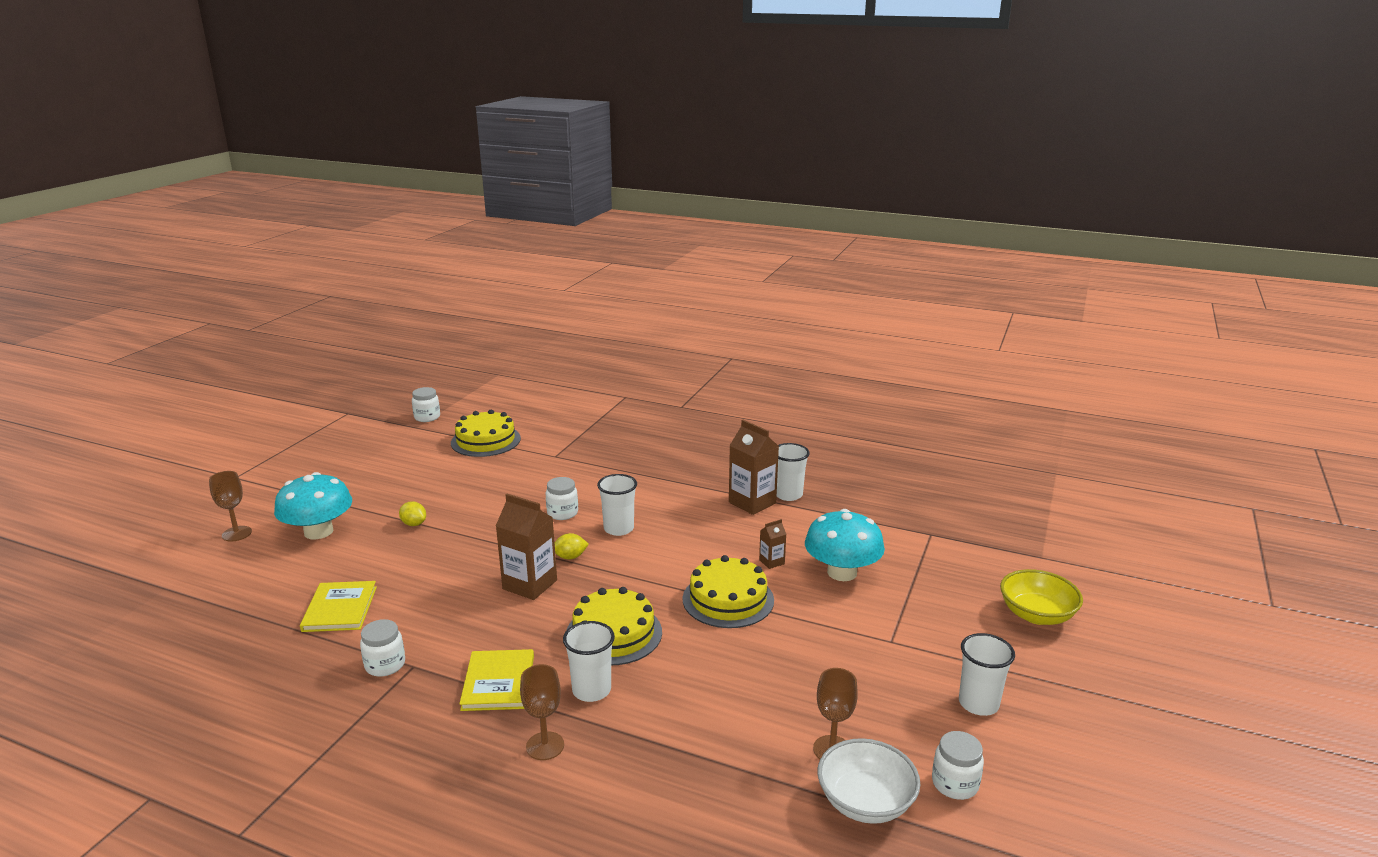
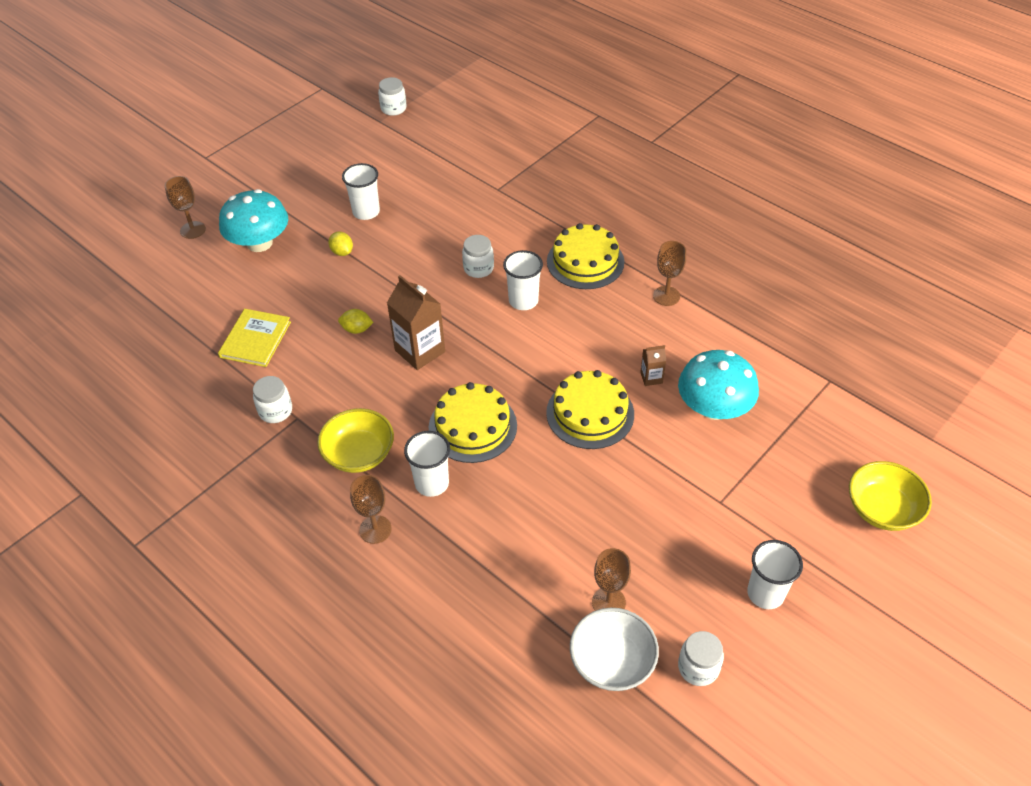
camera: 20 degrees right, 25 degrees up
yellow cake [451,410,521,457] -> yellow cake moved to [547,223,624,289]
yellow book [459,649,534,711] -> yellow bowl [317,408,394,473]
yellow lemon [555,533,589,559] -> yellow lemon moved to [338,309,374,334]
brown carton [729,420,779,515] -> brown goblet [653,241,686,306]
white cup [777,443,810,501] -> white cup moved to [342,163,380,220]

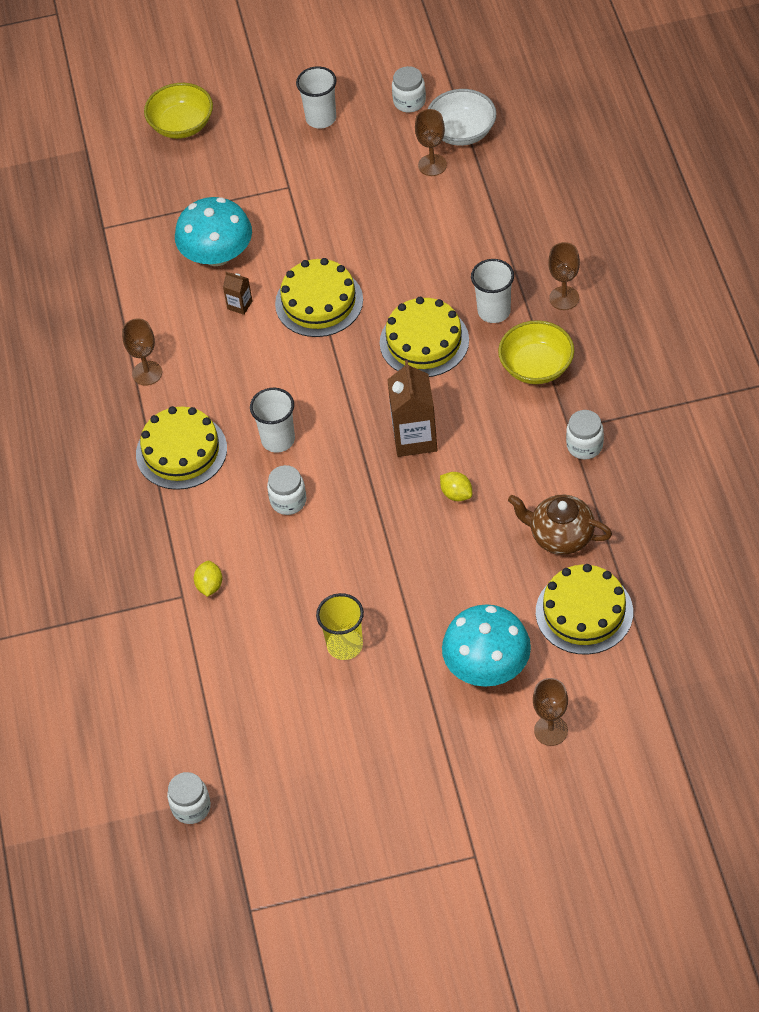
camera: 140 degrees left, 5 degrees up
yellow book [218,309,291,367] -> brown teapot [508,495,612,555]
yellow lemon [328,232,353,256] -> yellow lemon moved to [194,561,223,597]
white cup [342,163,380,220] -> yellow cup [316,593,364,660]
none -> yellow cake [536,564,633,655]

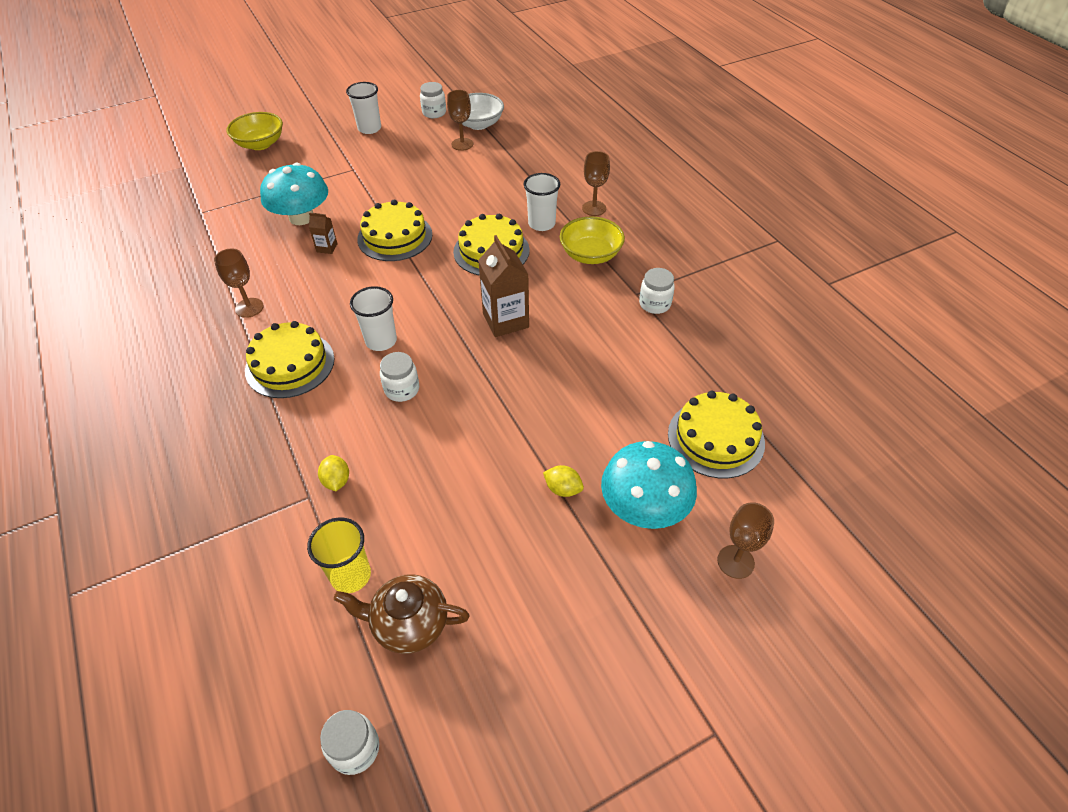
camera: 20 degrees left, 5 degrees down
yellow cup [316,593,364,660] -> yellow cup moved to [307,517,371,593]
yellow lemon [440,472,472,501] -> yellow lemon moved to [543,465,584,497]
brown teapot [508,495,612,555] -> brown teapot moved to [334,574,469,654]

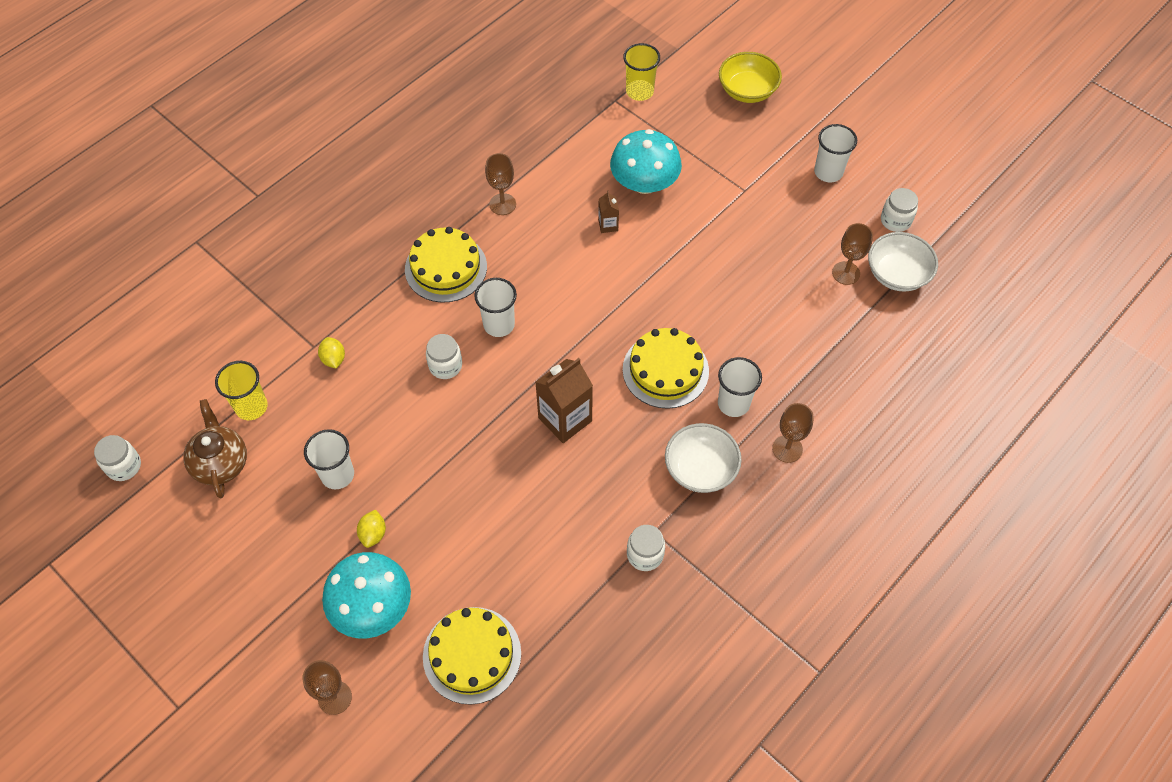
camera: 70 degrees right, 10 degrees up
yellow lemon [318,455,349,491] -> yellow lemon turned 75 degrees counterclockwise [318,337,345,368]
yellow cake [357,200,432,261] -> none
yellow bowl [560,216,625,264] -> white bowl [665,423,742,493]
none -> white cup [304,429,354,489]
none -> yellow cup [623,43,660,101]

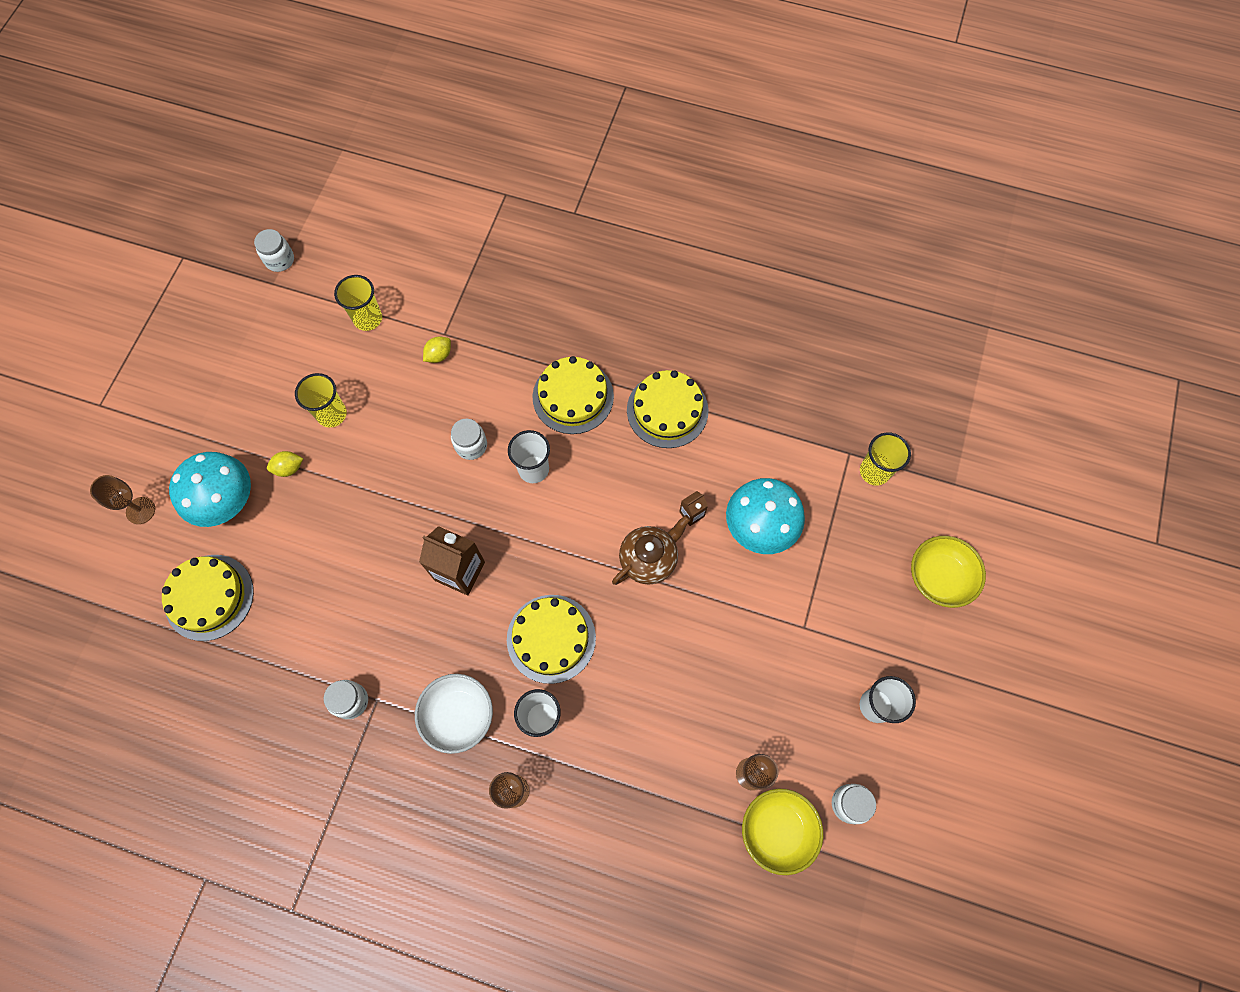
camera: 65 degrees right, 10 degrees up
brown teapot [184,399,247,499] -> brown teapot moved to [612,515,691,585]
white cup [304,429,354,489] -> yellow cup [295,373,347,428]
brown goblet [485,153,516,215] -> yellow cake [627,370,708,448]
white bowl [868,232,938,291] -> yellow bowl [742,789,823,875]

